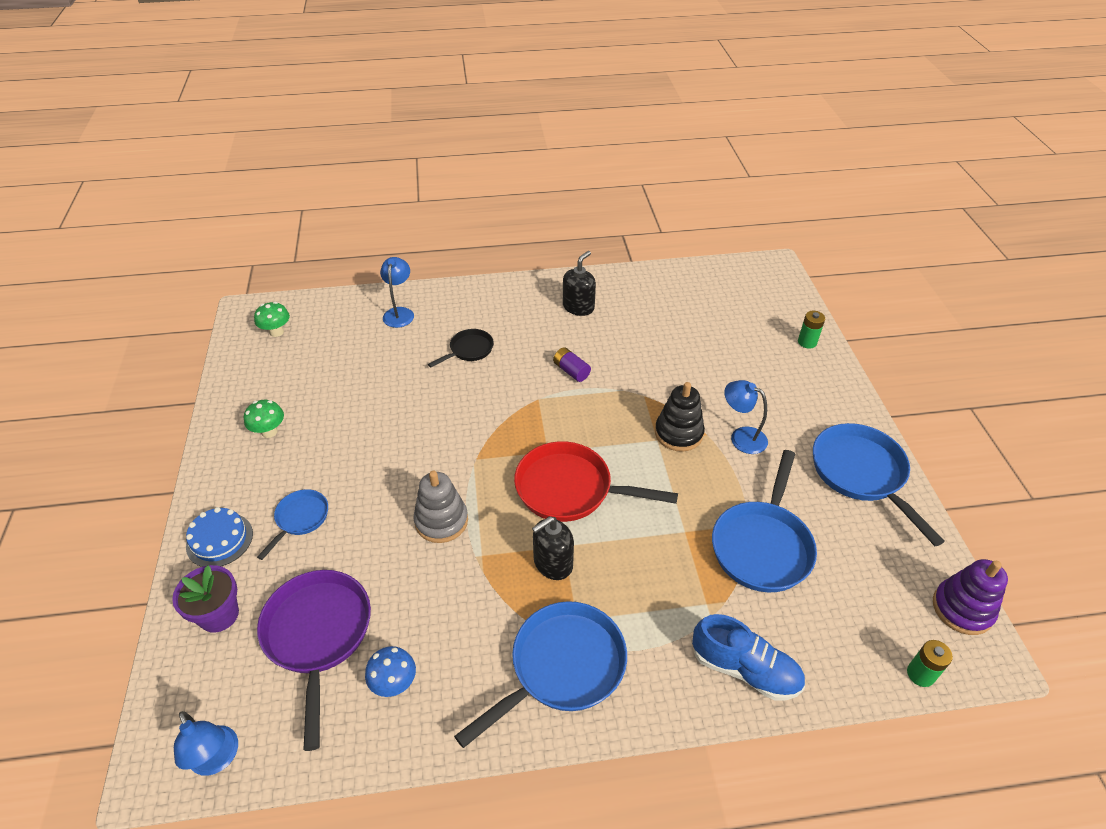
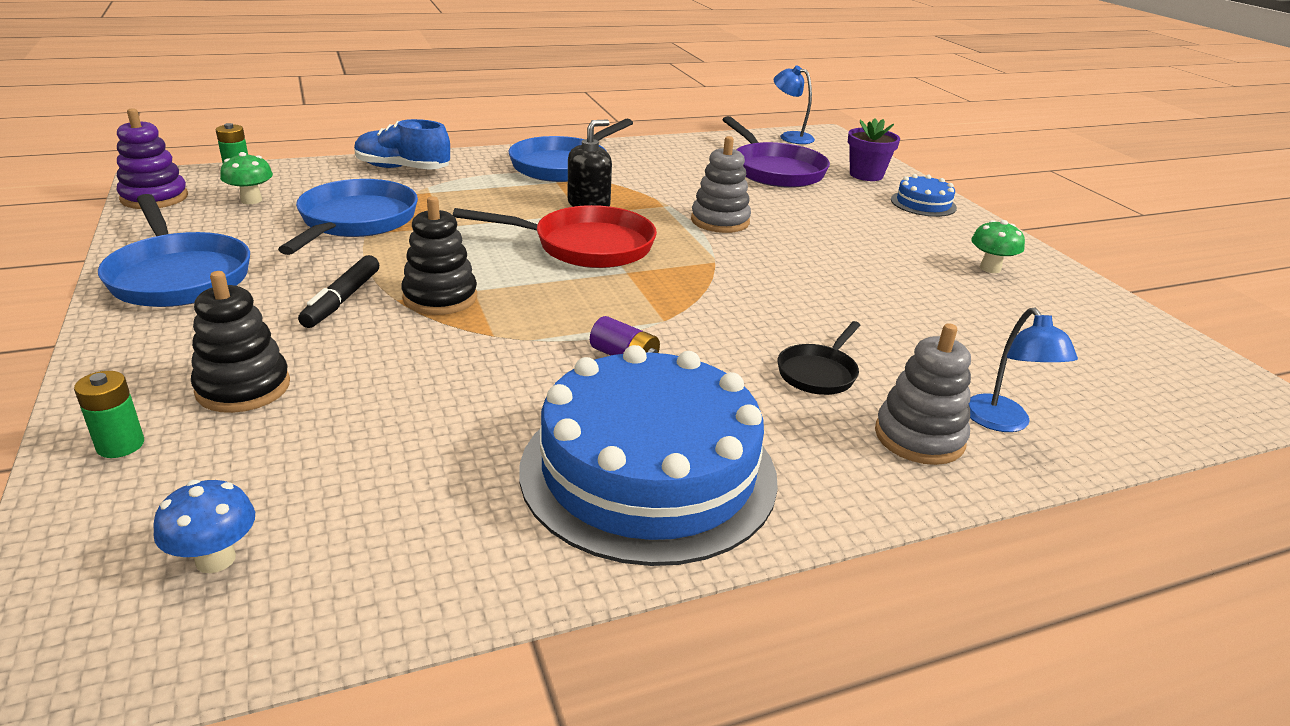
camera: 165 degrees right, 15 degrees down
green mushroom [254,302,290,337] -> green mushroom moved to [220,152,273,204]
blue pan [257,489,328,560] -> none
blue mushroom [365,646,416,697] -> blue mushroom moved to [153,480,255,573]
black soap dispenser [563,251,596,316] -> blue cake [519,345,778,566]
blue lamp [724,380,768,454] -> black marker [298,255,379,328]
none -> black stacking toy [191,271,290,413]
none -> grey stacking toy [875,323,971,465]

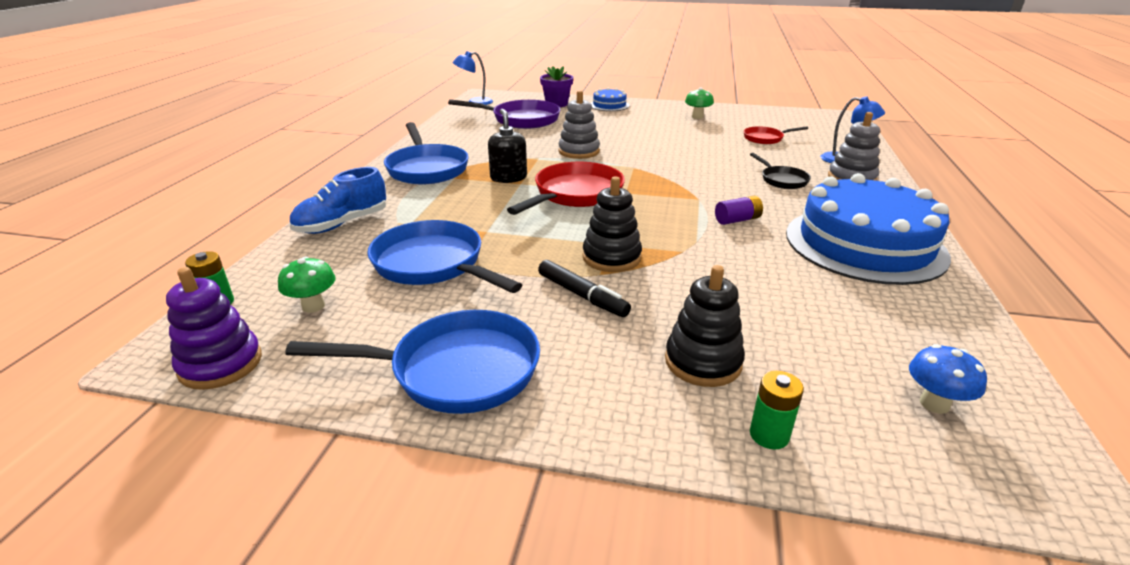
camera: 55 degrees left, 0 degrees up
none -> red pan [744,126,808,144]

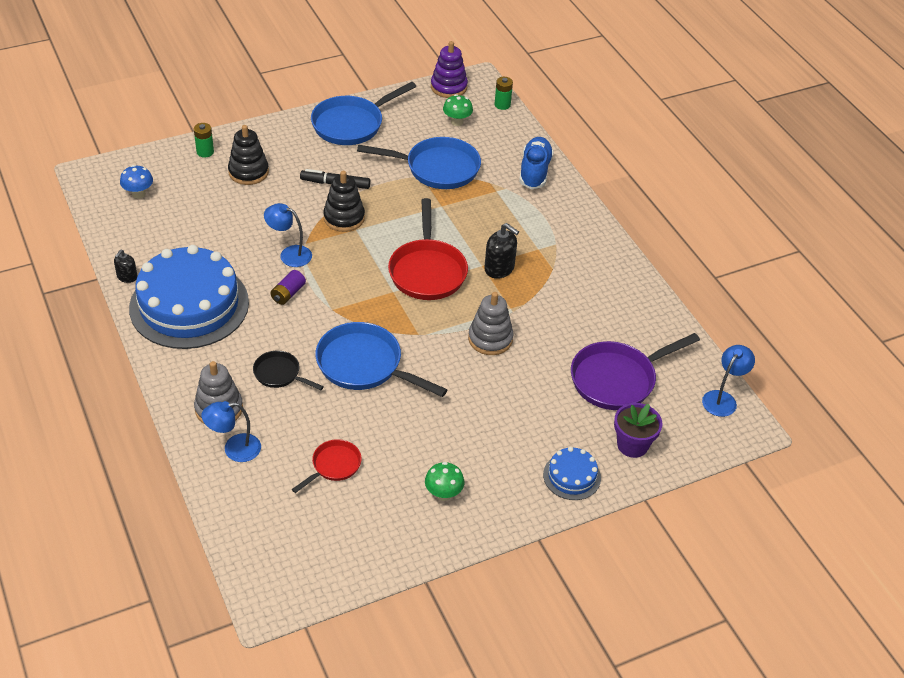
camera: 140 degrees right, 15 degrees up
blue pan [384,122,469,185] -> blue pan moved to [315,322,447,397]
none -> black soap dispenser [114,249,137,283]
none -> blue lamp [264,203,312,267]

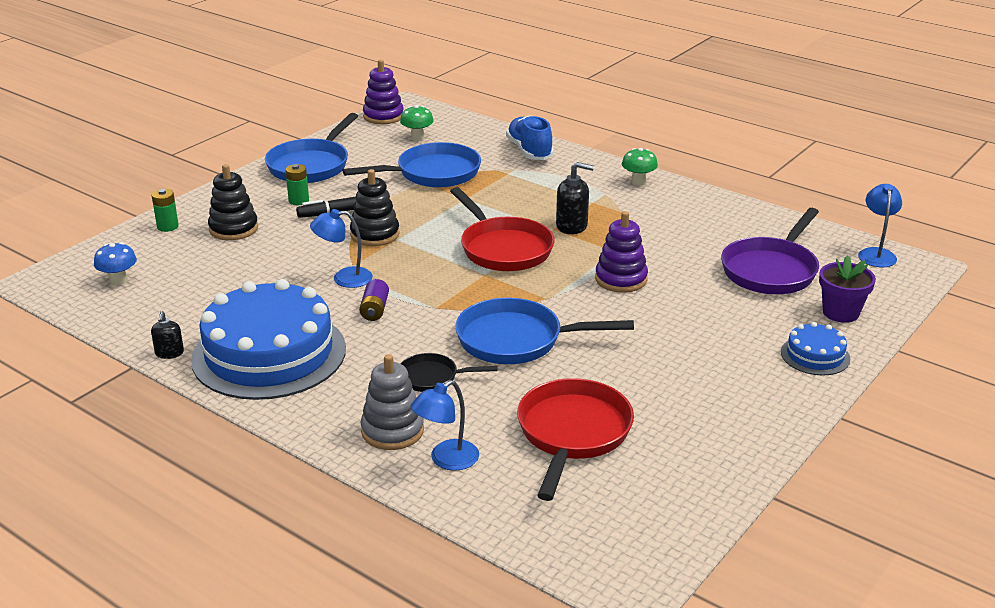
camera: 25 degrees left, 15 degrees down
red pan [292,439,362,493] -> red pan [517,378,634,501], size x1.86
green mushroom [425,462,465,501] -> green mushroom moved to [622,148,658,185]
grey stacking toy [468,292,514,355] -> purple stacking toy [595,211,648,293]
green battery [495,77,513,110] -> green battery moved to [285,164,309,205]

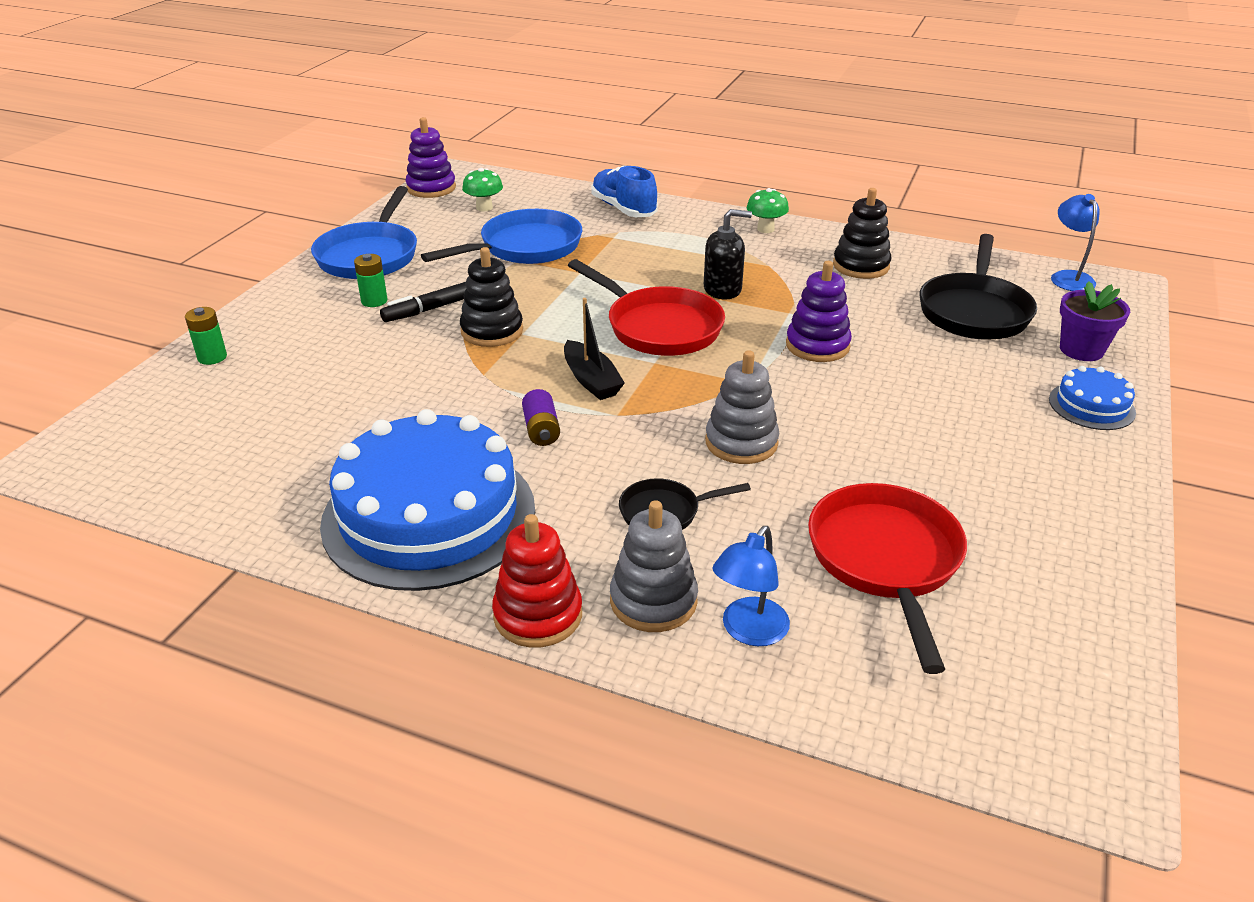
camera: 15 degrees left, 5 degrees up
blue mushroom [94,242,137,285] -> none
black soap dispenser [151,311,184,359] -> none
black stacking toy [208,164,258,240] -> black stacking toy moved to [833,188,891,279]
blue lamp [310,209,373,288] -> none
blue pan [455,298,634,364] -> grey stacking toy [705,350,780,464]
purple pan [721,208,819,294] -> black pan [919,234,1037,340]
none -> red stacking toy [492,514,582,648]
none -> black boat [564,298,625,400]

